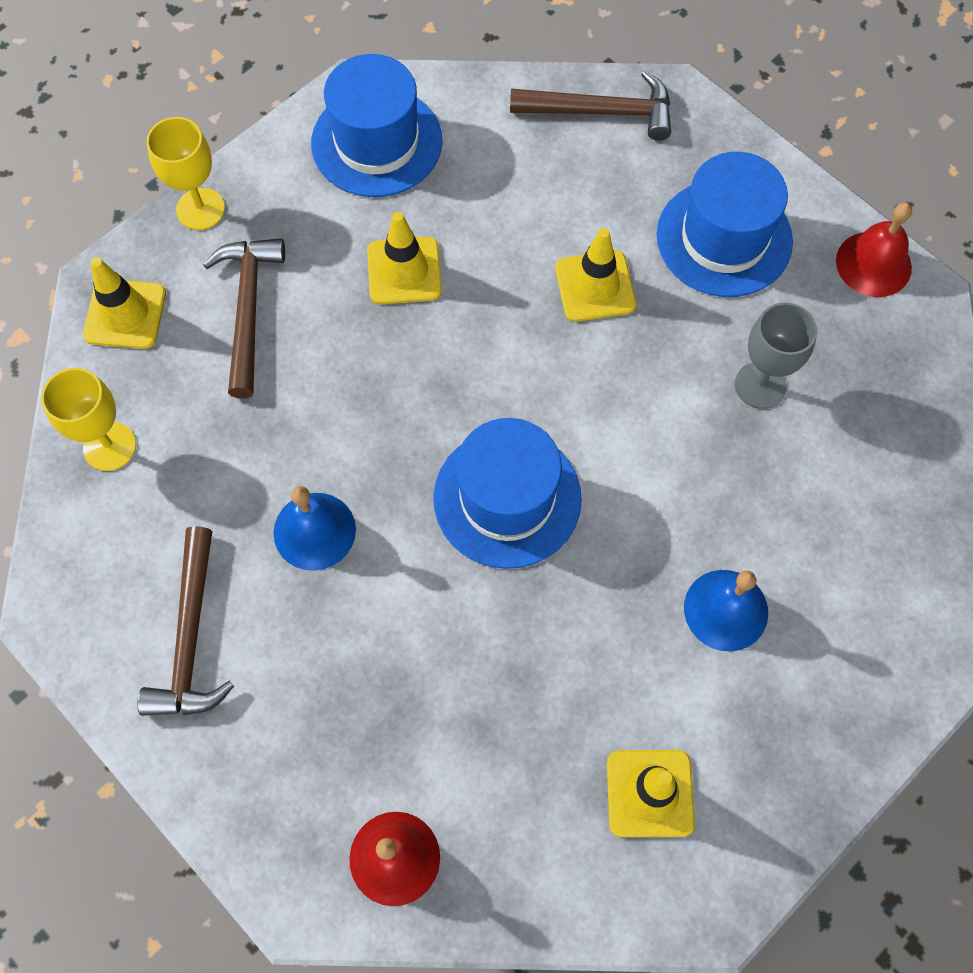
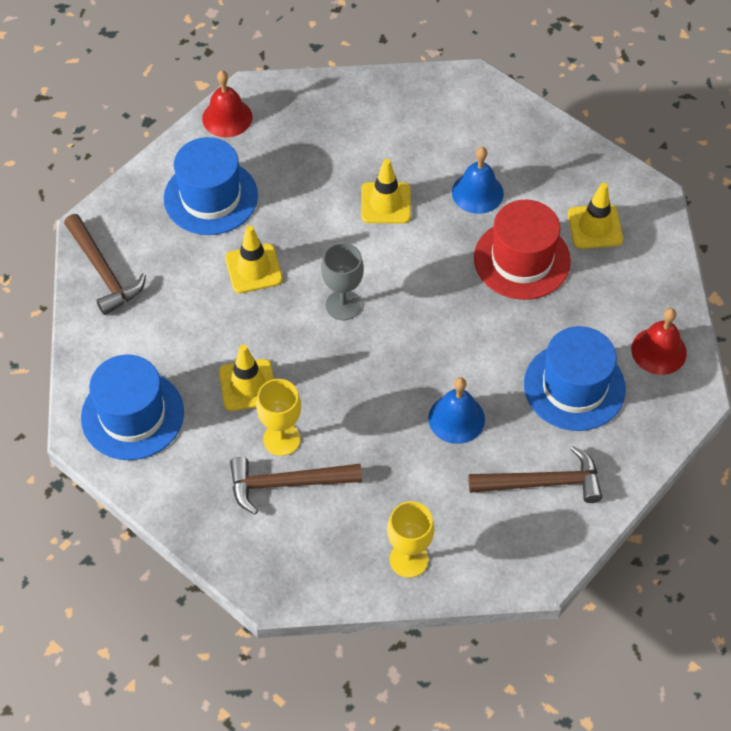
camera: 95 degrees left, 10 degrees down
yellow traffic cone [83,257,166,349] -> yellow traffic cone moved to [361,159,411,223]
yellow goblet [146,117,225,230] -> yellow goblet moved to [256,379,301,456]
blue hat [433,418,582,569] -> blue hat moved to [524,326,626,431]
brown hammer [510,71,671,141] -> brown hammer turned 150 degrees clockwise [64,214,146,315]
grey goblet [735,302,817,409] -> grey goblet moved to [321,243,364,320]
none -> red hat [474,200,571,300]

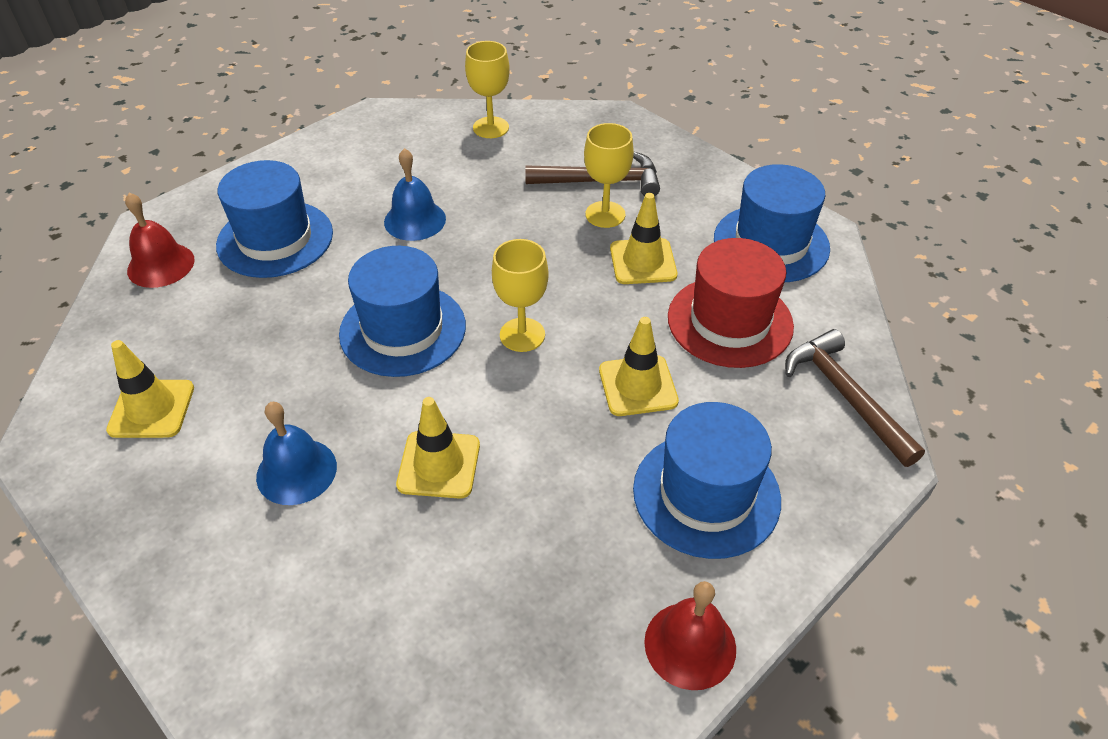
camera: 175 degrees left, 10 degrees down
grey goblet [321,243,364,320] -> yellow goblet [492,239,549,352]
brown hammer [468,446,602,503] -> none
red hat [474,200,571,300] -> red hat moved to [668,238,794,368]
none -> blue hat [339,246,466,377]

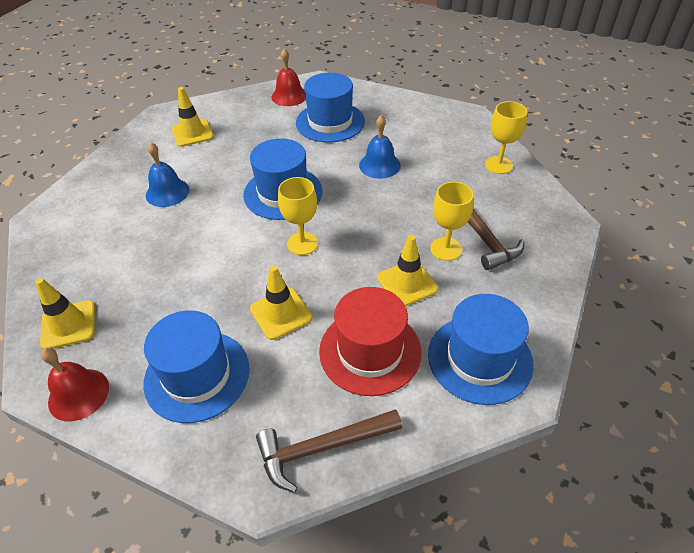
camera: 70 degrees right, 0 degrees up
yellow traffic cone [396,397,480,499] -> yellow traffic cone moved to [35,278,95,349]
brown hammer [785,329,925,467] -> brown hammer turned 150 degrees counterclockwise [256,409,402,493]

